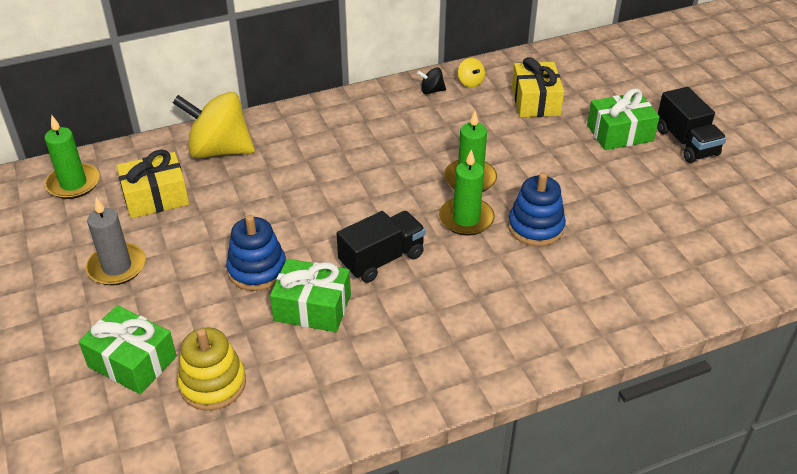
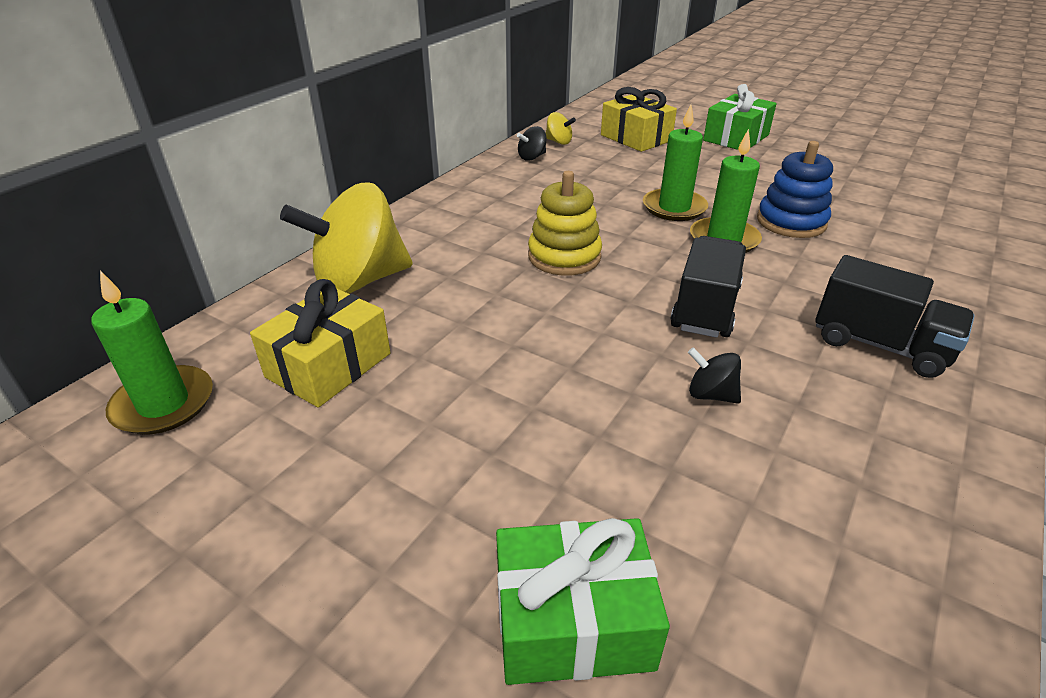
camera: 35 degrees left, 5 degrees down
grey candle [86,197,146,285] -> none
yellow stacking toy [177,327,246,411] -> yellow stacking toy moved to [528,171,602,276]
blue stacking toy [226,215,286,291] -> none
green gift [270,259,351,332] -> black spinning top [688,347,741,404]
black truck [657,87,726,163] -> black truck moved to [815,255,975,378]

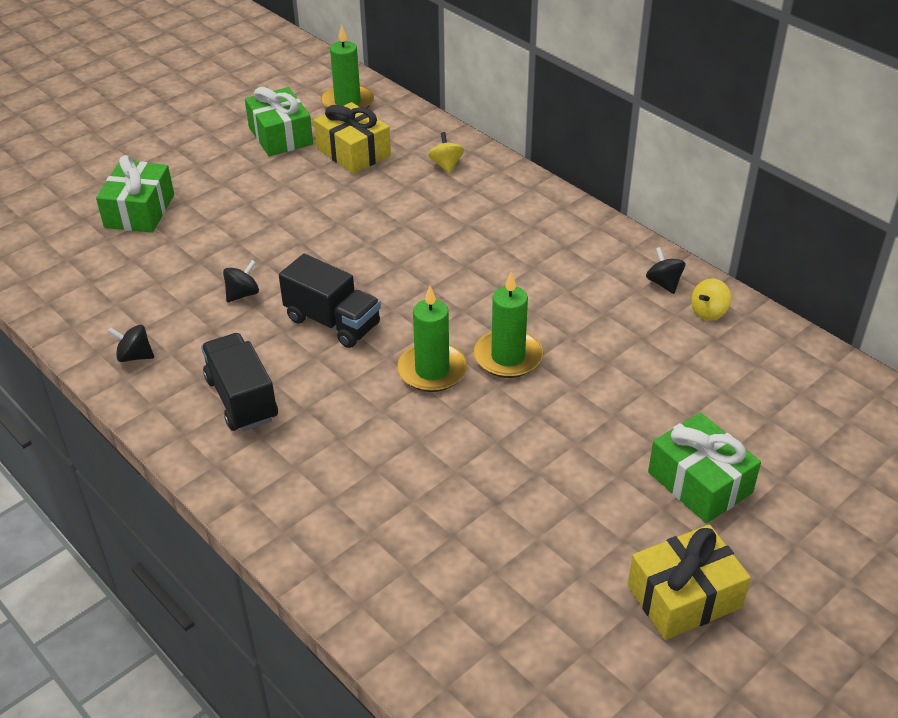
camera: 105 degrees right, 5 degrees up
yellow spinning top [280,182,412,294] -> yellow spinning top [428,132,464,174], size x0.42
yellow stacking toy [528,171,602,276] -> none
yellow gift [601,87,677,152] -> yellow gift moved to [628,524,751,640]
blue stacking toy [757,141,833,238] -> none
black truck [815,255,975,378] -> black truck turned 105 degrees clockwise [201,333,278,431]
none -> black spinning top [107,325,154,362]
none -> green gift [245,87,313,156]

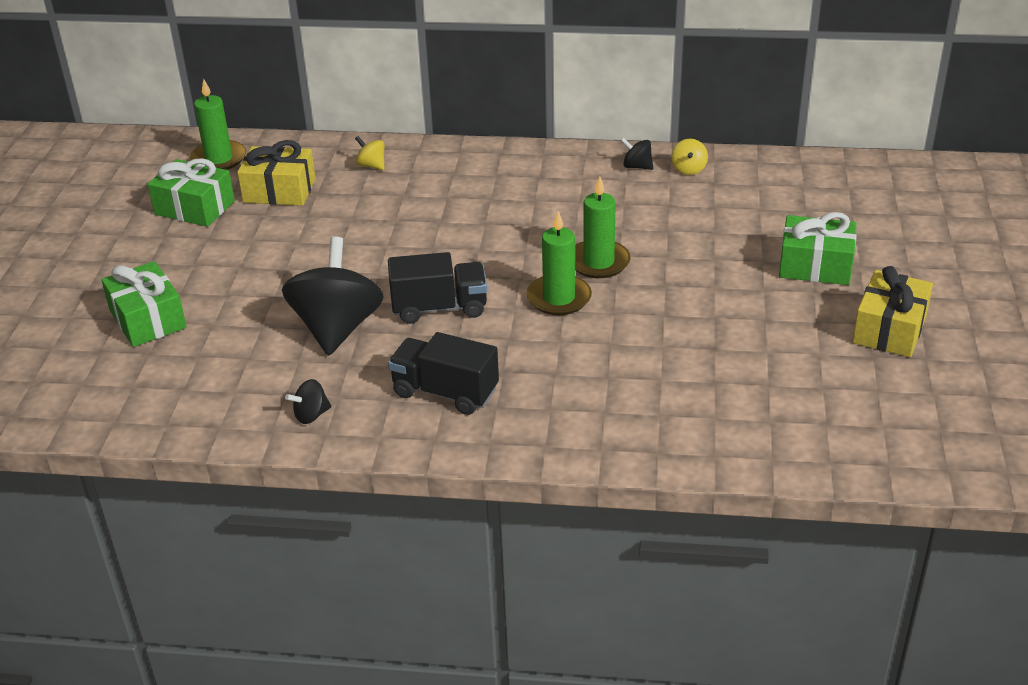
camera: 40 degrees left, 5 degrees down
black spinning top [223,260,259,302] -> black spinning top [282,237,384,356], size x2.38

